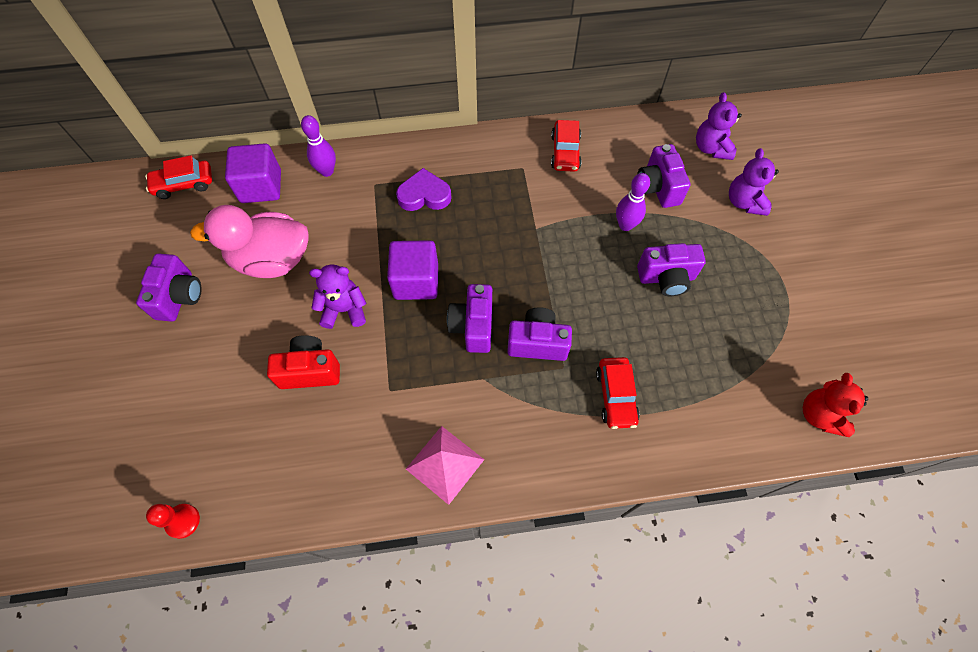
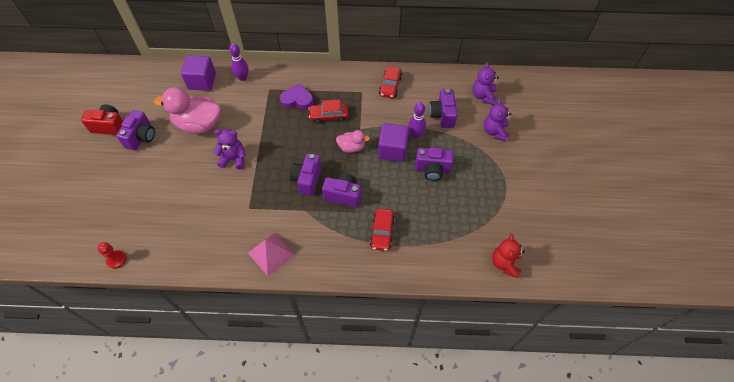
camera: 10 degrees right, 5 degrees down
red car [145,155,212,199] -> red car moved to [308,99,348,124]
red camera [267,335,340,389] -> red camera moved to [81,104,123,135]
purple cube [387,240,438,300] -> purple cube moved to [378,123,409,162]
none -> pink duck [336,130,370,153]

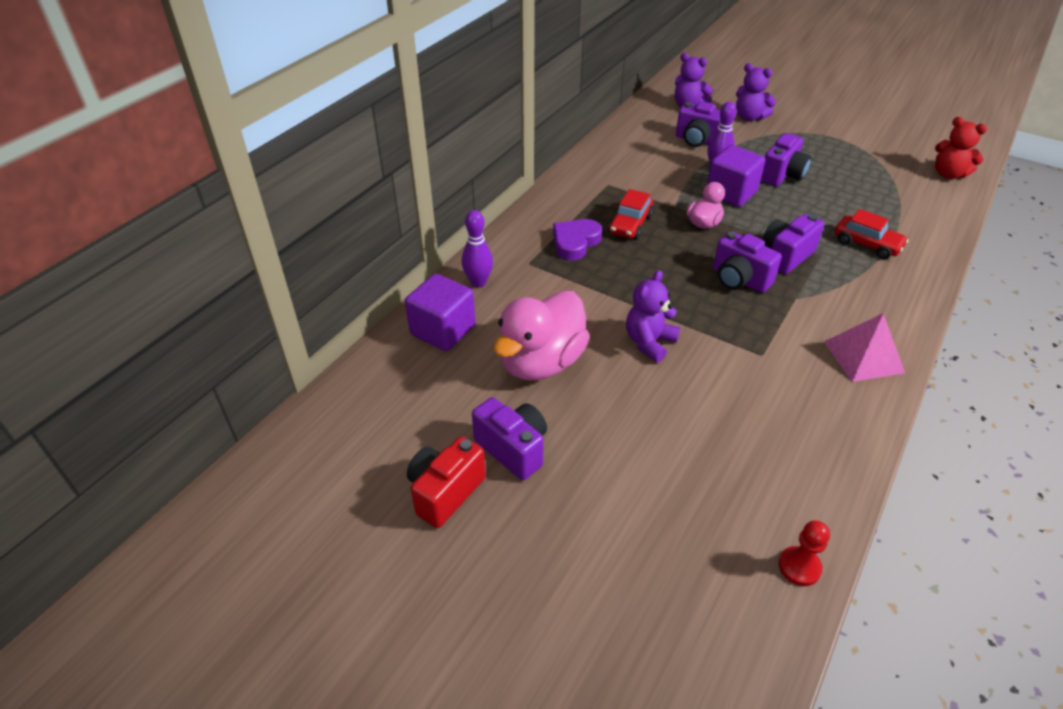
camera: 60 degrees left, 15 degrees down
red car [379,66,402,98] -> none

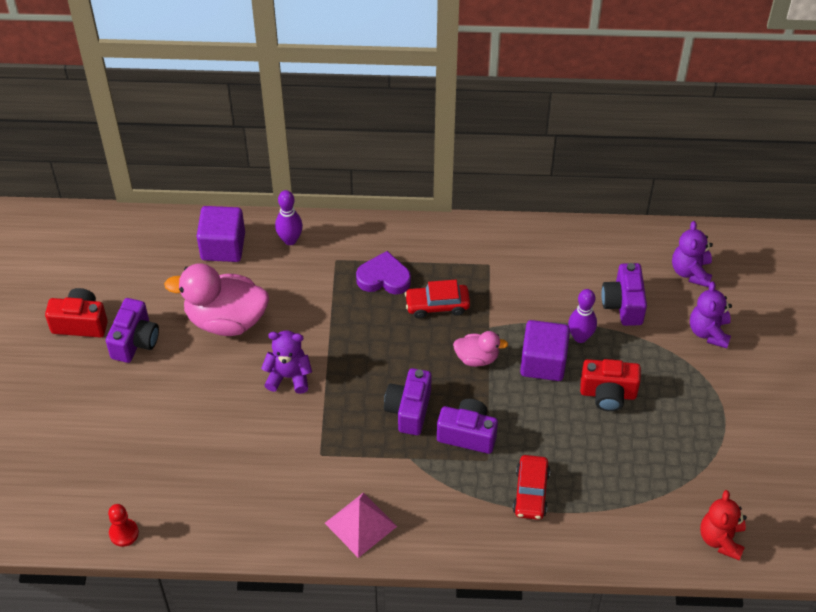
camera: 60 degrees right, 10 degrees up
purple camera [761,133,812,186] -> red camera [580,359,641,411]

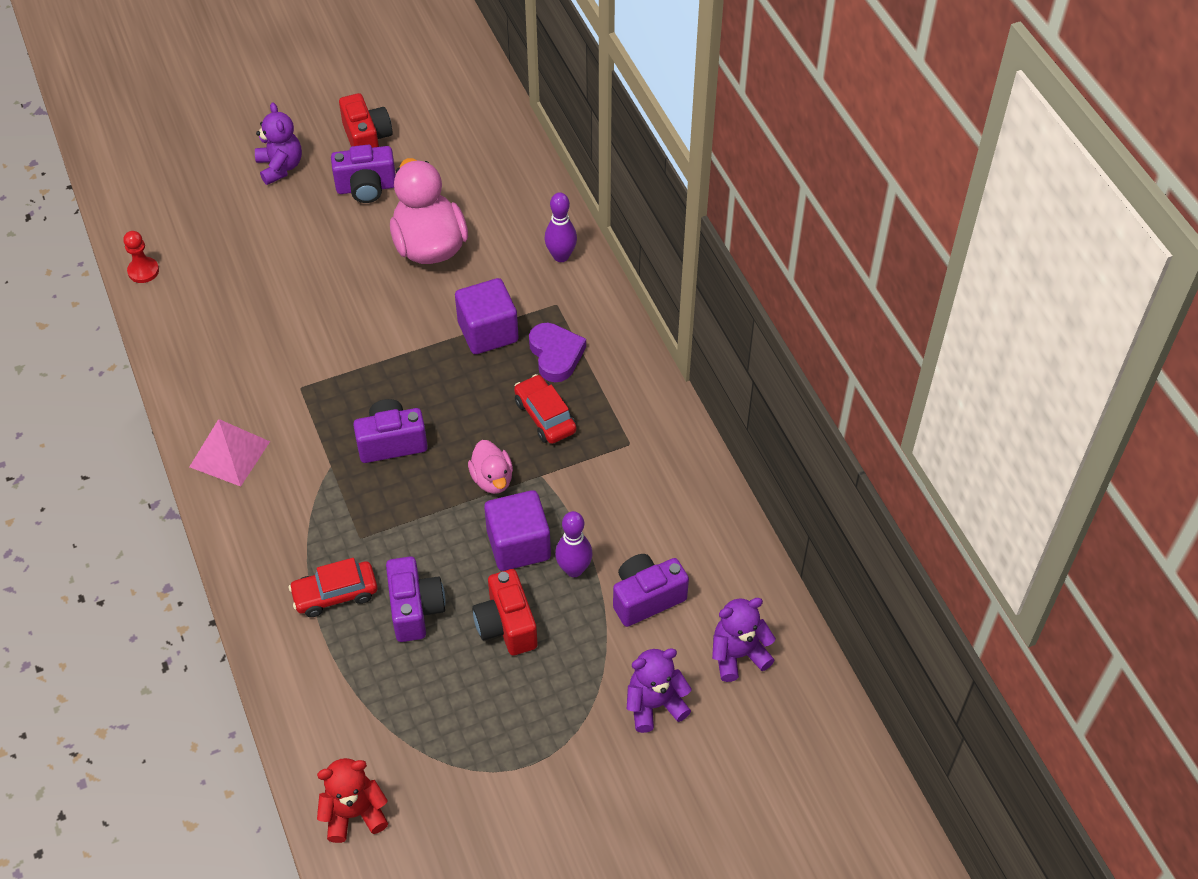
camera: 65 degrees right, 0 degrees up
purple cube [197,206,245,262] -> purple cube moved to [455,278,519,354]
purple teddy bear [261,330,312,394] -> purple teddy bear moved to [255,103,302,185]
purple camera [437,399,498,454] -> purple camera moved to [386,556,446,642]

